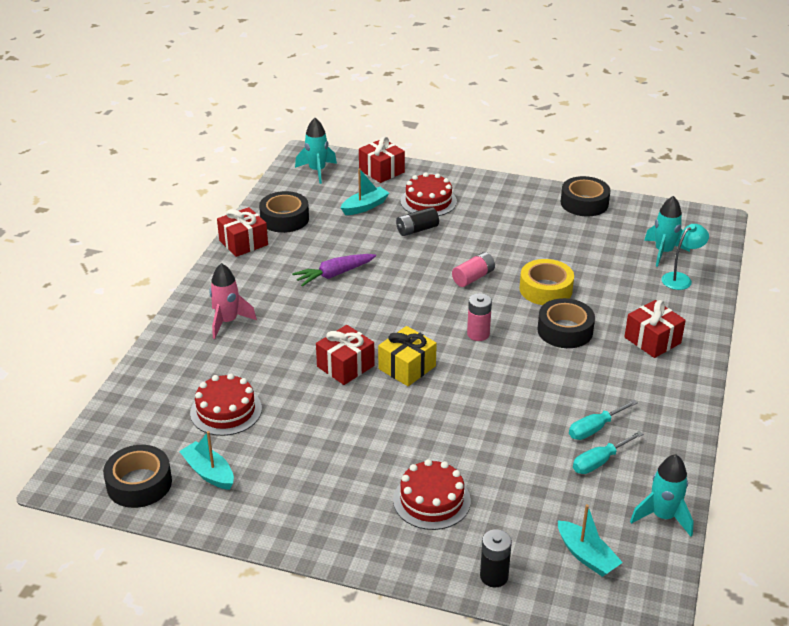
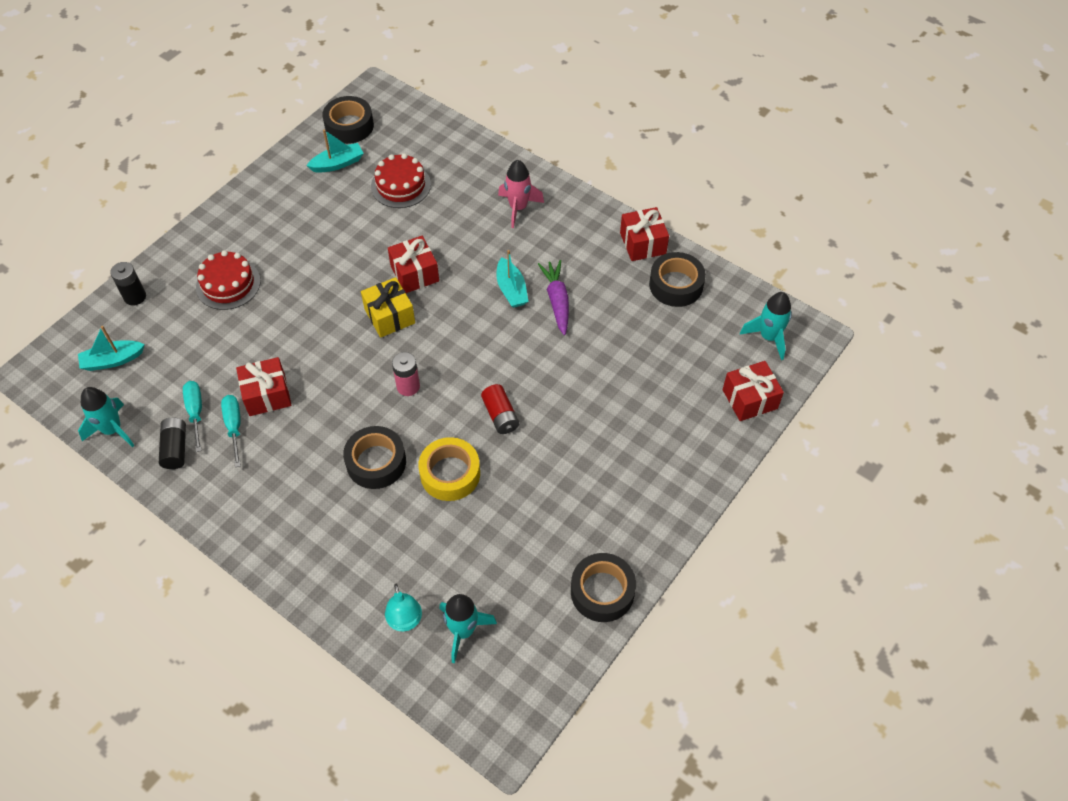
camera: 110 degrees right, 20 degrees up
turquoise boat [341,168,389,215] -> turquoise boat moved to [496,250,529,308]
black battery [396,207,439,236] -> black battery moved to [159,418,186,469]
red cake [400,172,457,216] -> none
pink battery [452,252,495,287] -> red battery [481,384,519,434]
red gift [625,300,686,358] -> red gift moved to [236,357,291,416]

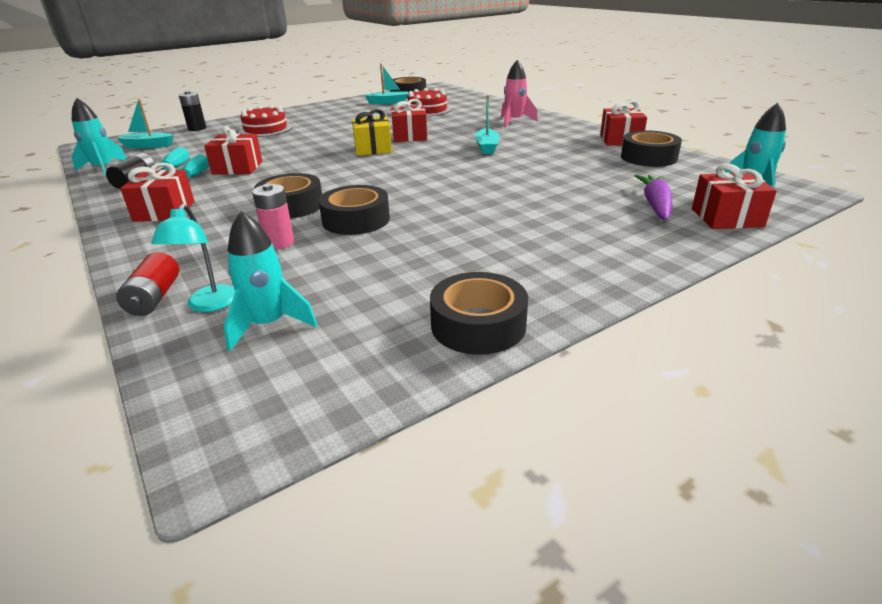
camera: 20 degrees right, 25 degrees down
pink battery [392,352,420,396] -> pink battery moved to [252,184,294,249]
yellow tape [418,437,480,501] -> black tape [319,185,390,235]
red battery [481,384,519,434] -> red battery moved to [116,252,179,316]
purple carrot [538,260,569,335] -> purple carrot moved to [635,175,672,220]
none -> red gift [120,162,194,222]

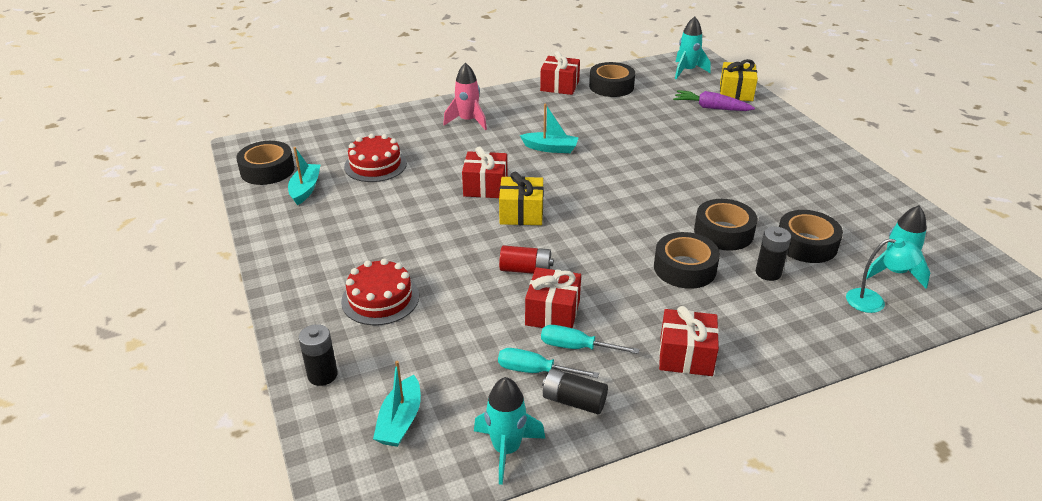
camera: 80 degrees left, 5 degrees up
red battery [116,252,179,316] -> red battery moved to [499,245,554,274]
pink battery [252,184,294,249] -> black battery [756,227,791,281]
black tape [430,272,528,355] -> black tape moved to [779,210,843,263]
red gift [692,163,777,229] -> yellow gift [720,59,758,101]

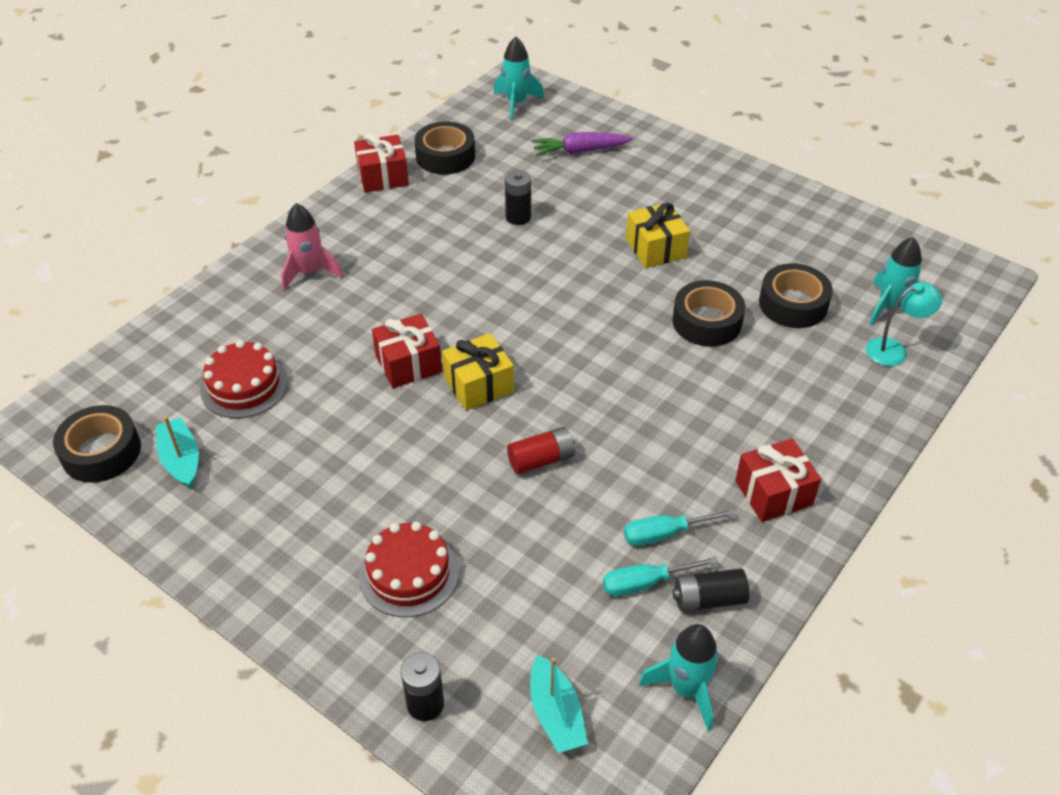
camera: 30 degrees left, 10 degrees up
turquoise boat [520,104,579,153] -> none
red gift [525,267,581,328] -> none
black tape [654,232,720,289] -> none
yellow gift [720,59,758,101] -> yellow gift moved to [626,202,690,268]
black battery [756,227,791,281] -> black battery moved to [505,170,531,225]

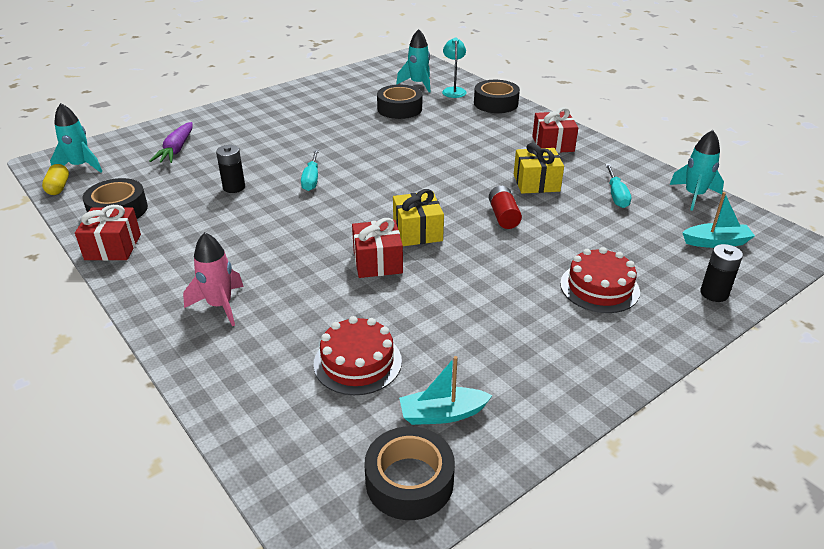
camera: 75 degrees left, 10 degrees down
turquoise screwdriver [624,509,736,546] -> turquoise screwdriver moved to [301,150,319,191]
yellow gift [626,202,690,268] -> yellow gift moved to [514,143,564,194]
black tape [672,280,745,347] -> black tape moved to [474,80,520,113]
black battery [673,568,749,612] -> none
none -> yellow capsule [42,164,69,195]

